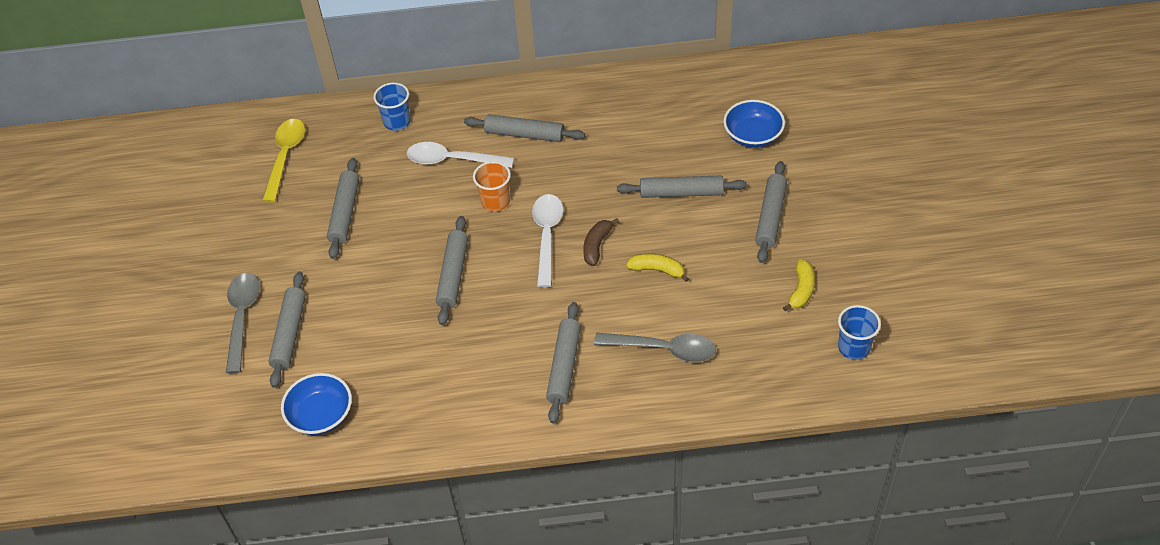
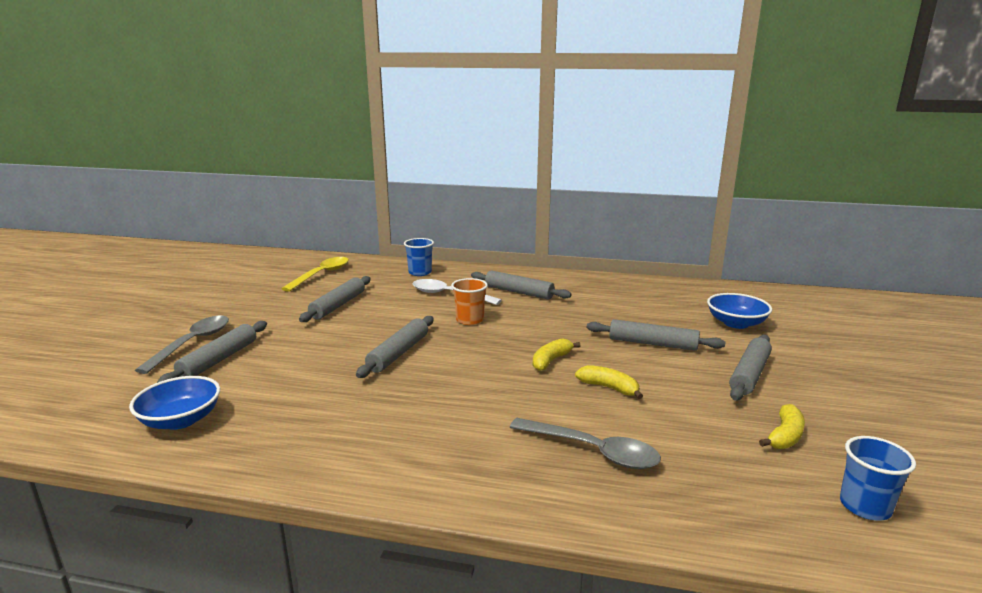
camera: 15 degrees right, 30 degrees down
white spoon [532,194,564,288] -> none
grey rolling pin [546,302,581,423] -> none
brown banana [583,218,619,266] -> yellow banana [533,338,581,371]

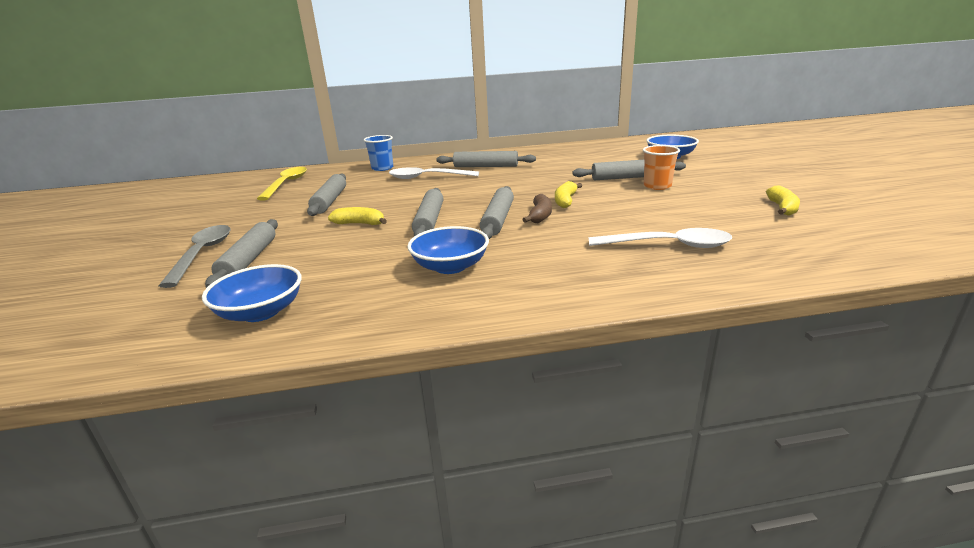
camera: 20 degrees left, 5 degrees up
orange cup [451,278,488,325] -> orange cup moved to [643,145,680,190]
grey spoon [510,418,661,469] -> white spoon [588,228,732,248]
yellow banana [575,365,643,399] -> yellow banana moved to [328,207,387,225]
grey rolling pin [729,335,772,401] -> grey rolling pin moved to [480,186,514,239]
blue cup [840,436,916,521] -> none
none -> blue bowl [407,226,489,274]
none -> brown banana [522,194,552,223]

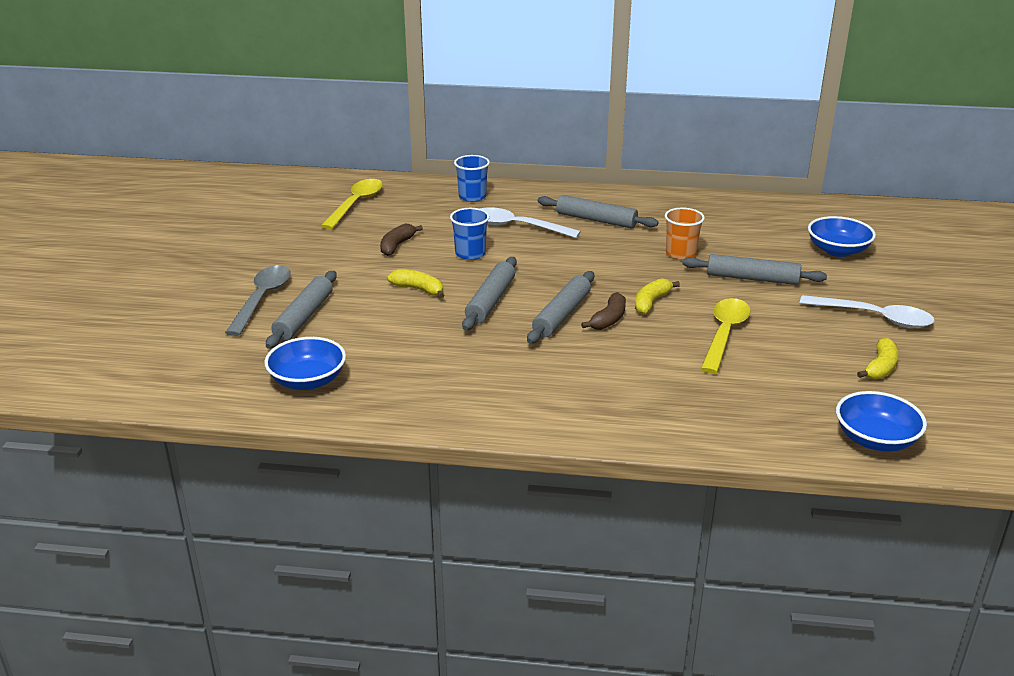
camera: 15 degrees right, 5 degrees up
grey rolling pin [307,173,346,216] -> brown banana [380,224,423,256]
blue bowl [407,226,489,274] -> blue bowl moved to [836,391,927,452]
white spoon [588,228,732,248] -> white spoon moved to [800,295,935,328]
orange cup [643,145,680,190] -> orange cup moved to [665,208,705,260]
none -> blue cup [450,208,490,260]
none -> yellow spoon [701,298,751,374]

